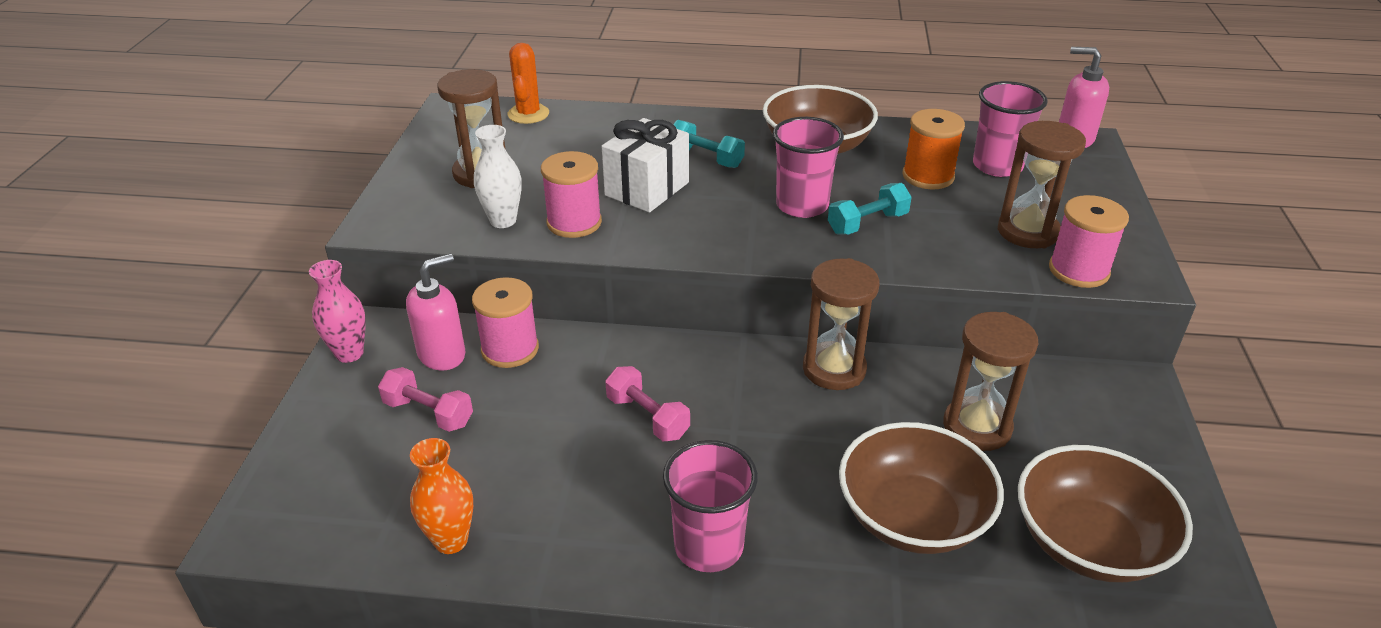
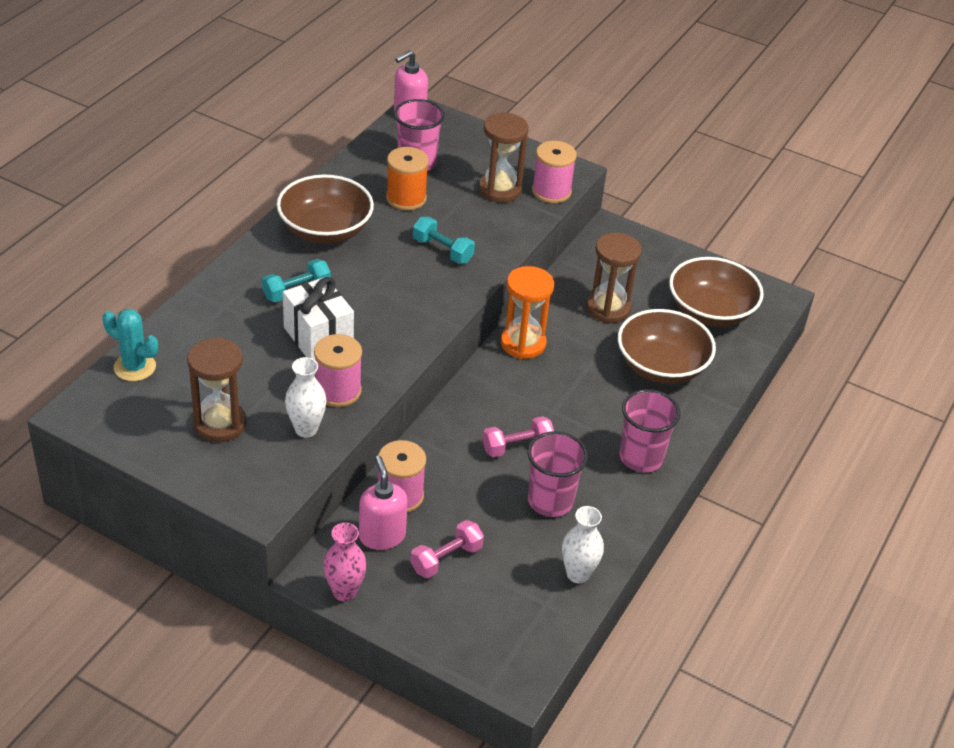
camera: 70 degrees left, 5 degrees up
orange vase [410,438,473,554] -> white vase [562,506,604,583]
orange cactus [507,43,549,124] -> turquoise cactus [102,309,158,381]
pink cup [773,117,844,218] -> pink cup moved to [527,431,588,517]
brown hourglass [803,258,879,390] -> orange hourglass [501,266,554,359]
turquoise dumbbell [828,183,912,235] -> turquoise dumbbell turned 45 degrees counterclockwise [413,217,475,264]

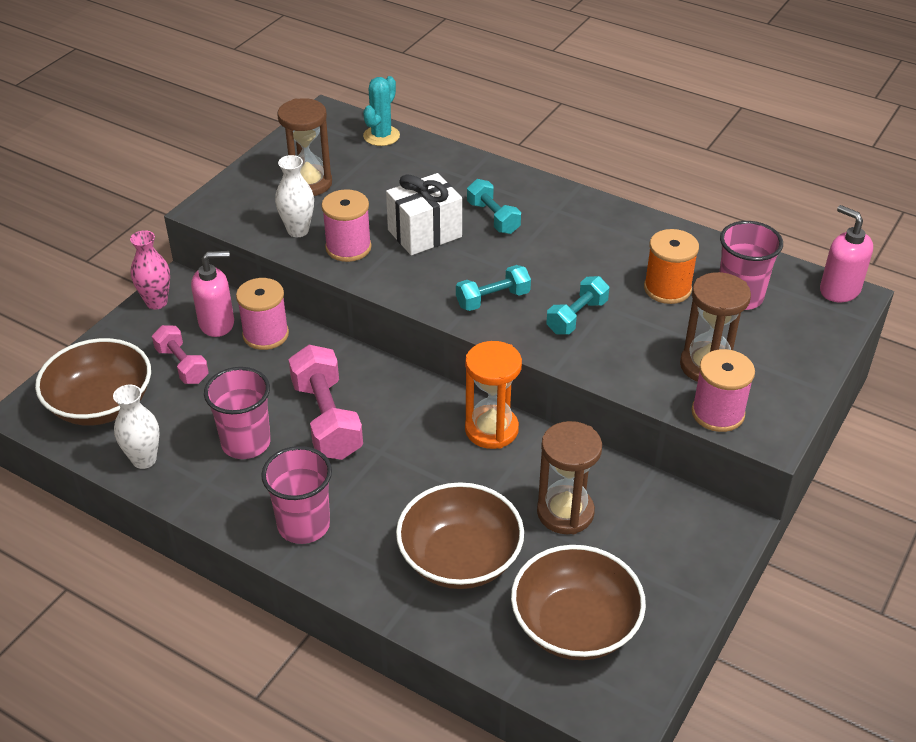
camera: 95 degrees right, 0 degrees up
brown bowl [277,174,374,244] -> brown bowl moved to [35,338,151,426]
pink dumbbell [483,416,554,457] -> pink dumbbell [289,345,363,460], size x1.65
none -> turquoise dumbbell [456,265,531,311]

